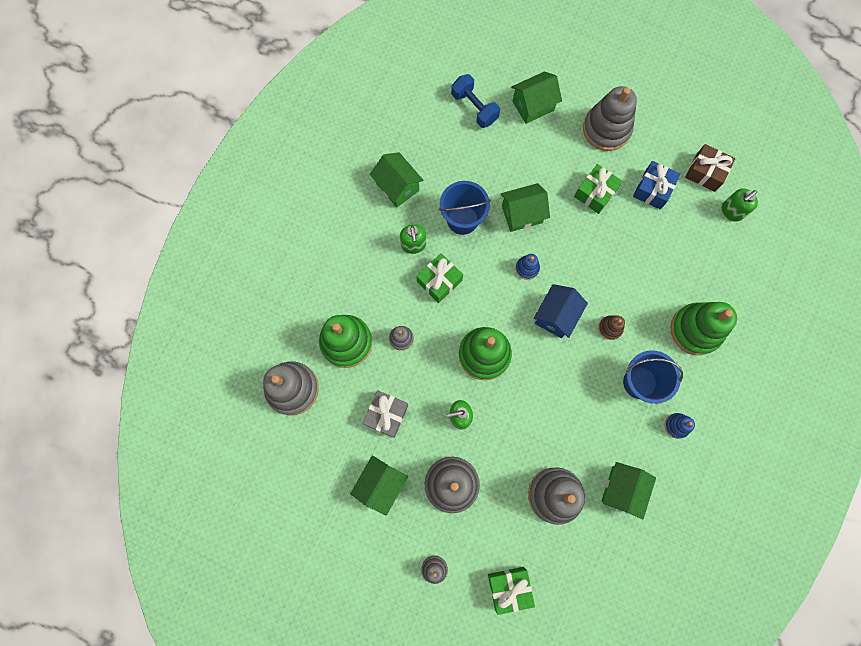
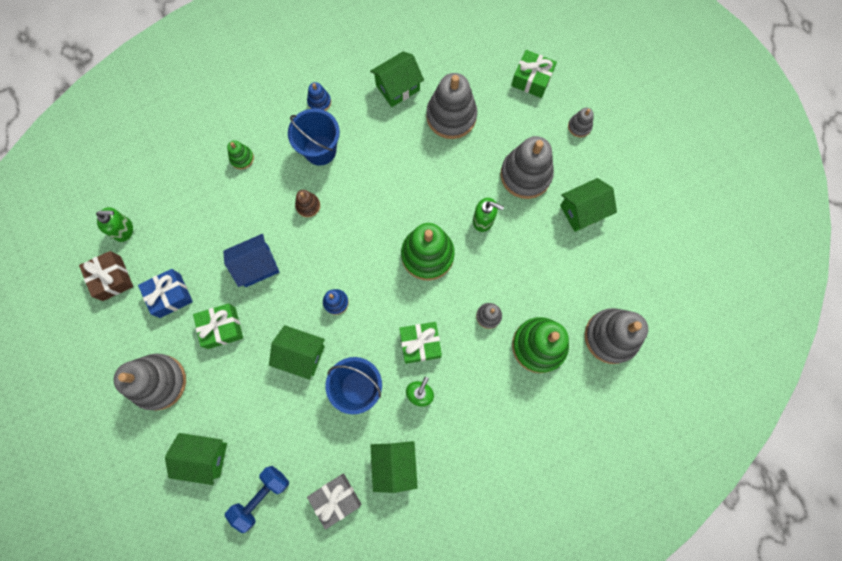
camera: 145 degrees left, 0 degrees up
grey gift [363,390,408,438] -> grey gift moved to [307,473,361,530]
blue dumbbell [451,74,500,128] -> blue dumbbell turned 45 degrees clockwise [225,466,289,533]
blue house [534,284,588,338] -> blue house moved to [223,234,279,287]
green stacking toy [671,302,737,355] -> green stacking toy [227,140,254,169], size x0.47

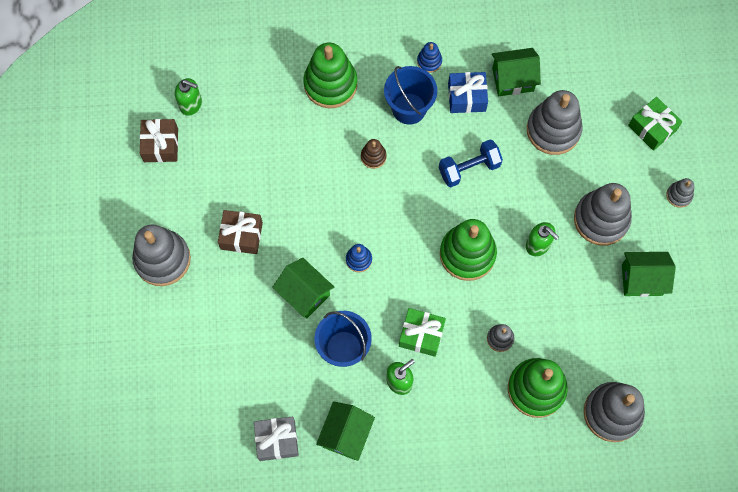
camera: 25 degrees right, 5 degrees down
blue gift [138,269,193,318] -> blue gift moved to [448,72,488,113]
green house [165,433,227,485] -> none
green gift [193,303,243,349] -> brown gift [218,210,263,254]
blue house [223,234,279,287] -> none
blue dumbbell [225,466,289,533] -> blue dumbbell moved to [439,139,503,187]
green stacking toy [227,140,254,169] -> green stacking toy [304,43,357,108], size x2.13

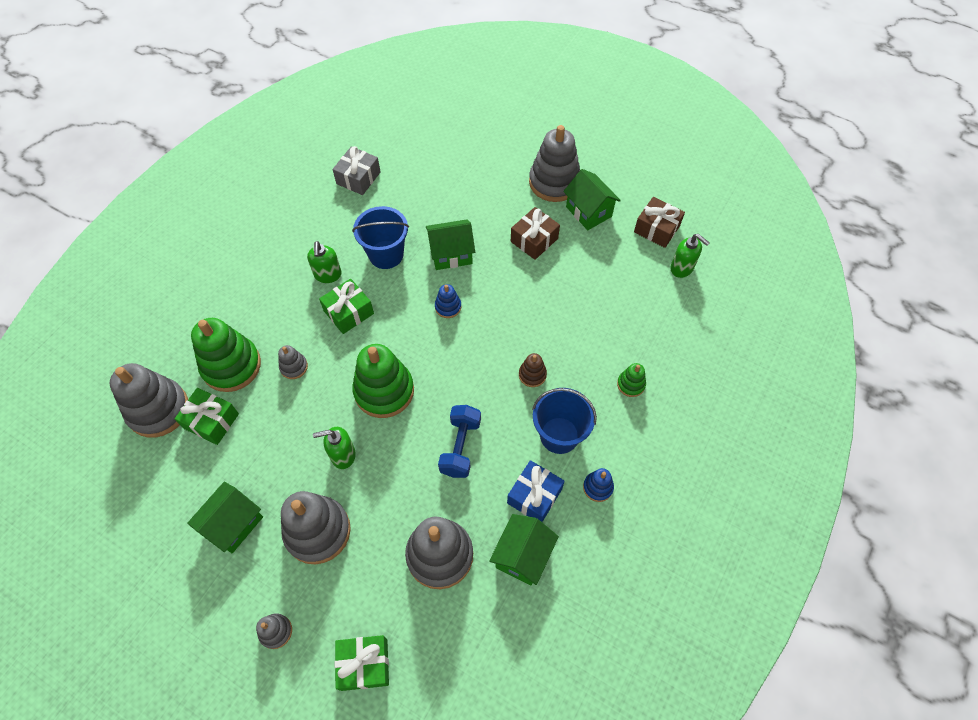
camera: 125 degrees right, 10 degrees down
green soap dispenser [175,78,202,116] -> green soap dispenser turned 105 degrees counterclockwise [670,234,710,278]
green stacking toy [304,43,357,108] -> green stacking toy [617,363,646,397], size x0.47
green house [316,401,375,461] -> green house moved to [563,169,621,230]
none -> green gift [175,388,239,445]

